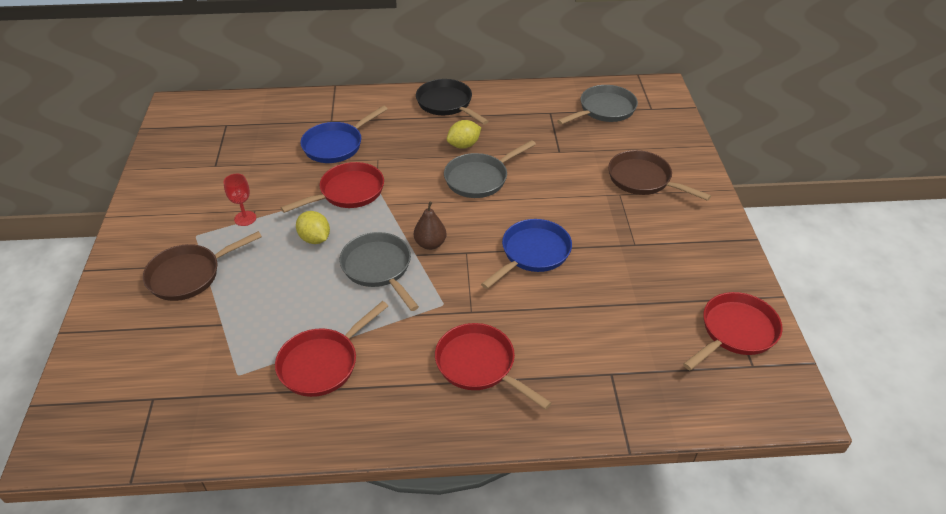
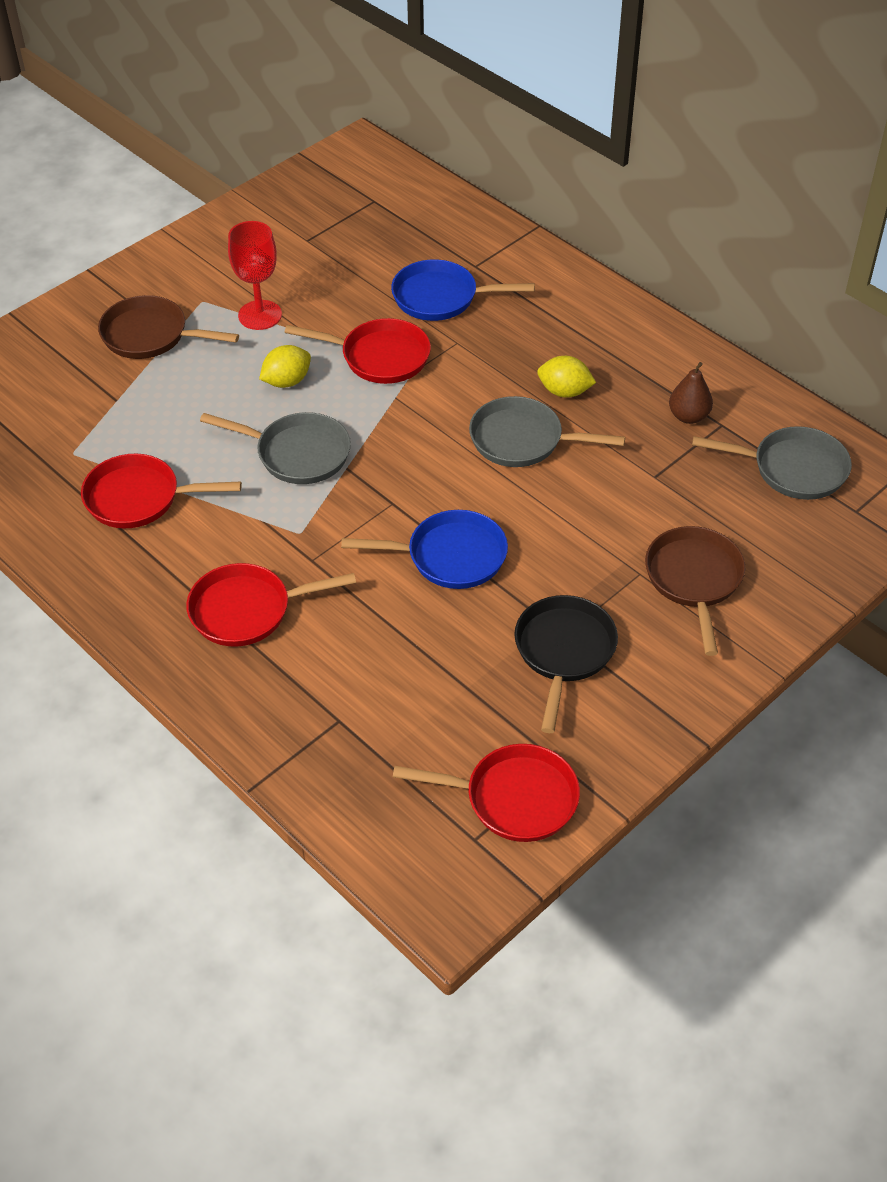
camera: 50 degrees right, 5 degrees up
red goblet [223,174,256,226] -> red goblet [228,221,282,330], size x1.57
yellow lemon [296,211,330,244] -> yellow lemon turned 45 degrees clockwise [259,345,311,388]
grey pan [340,232,419,311] -> grey pan turned 90 degrees clockwise [200,412,351,484]
brown pear [414,202,447,250] -> brown pear moved to [669,362,713,424]
black pan [416,79,489,125] -> black pan moved to [514,595,618,733]
red pan [435,323,551,410] -> red pan turned 105 degrees counterclockwise [186,563,356,647]

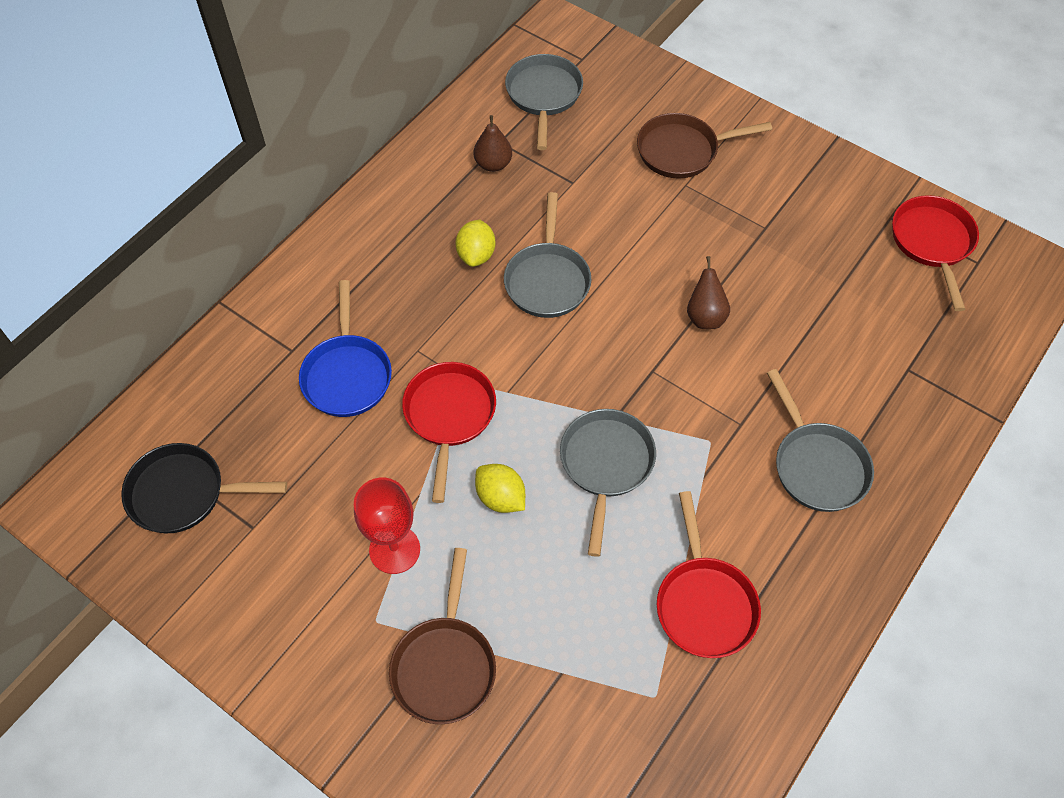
camera: 100 degrees left, 10 degrees up
red pan [186,563,356,647] -> grey pan [767,369,874,512]
blue pan [341,510,508,589] -> brown pear [687,256,730,329]
black pan [514,595,618,733] -> black pan moved to [121,443,287,533]

